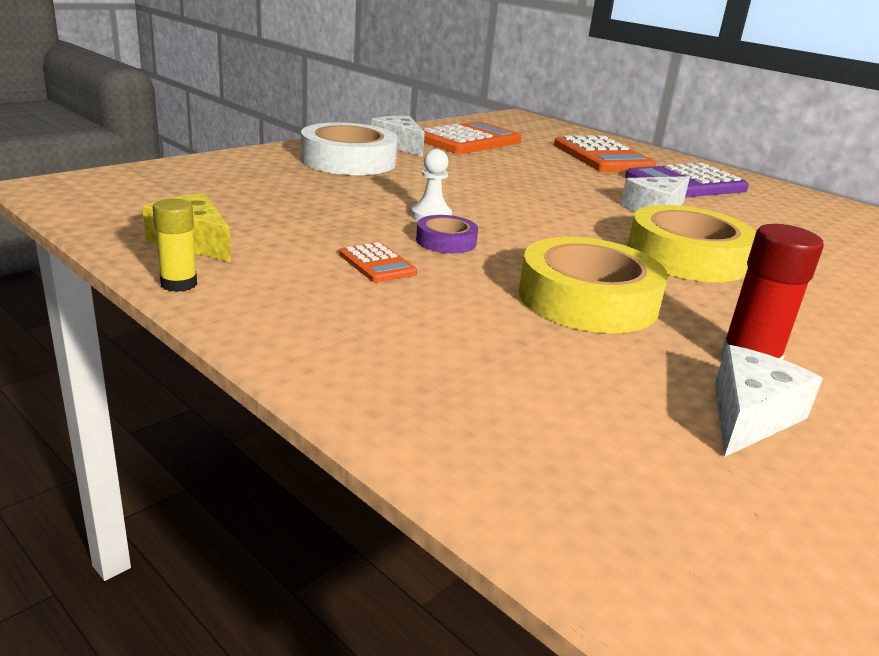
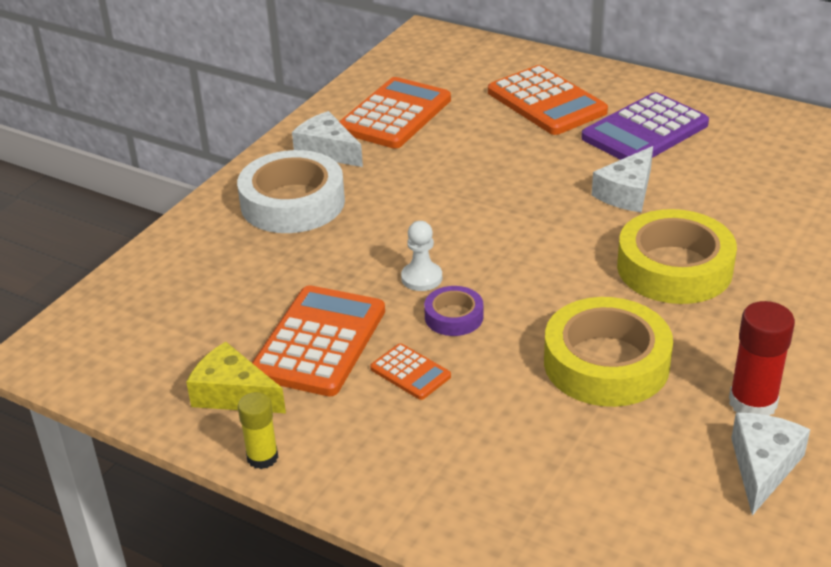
camera: 10 degrees left, 10 degrees up
none -> orange calculator [252,285,385,396]

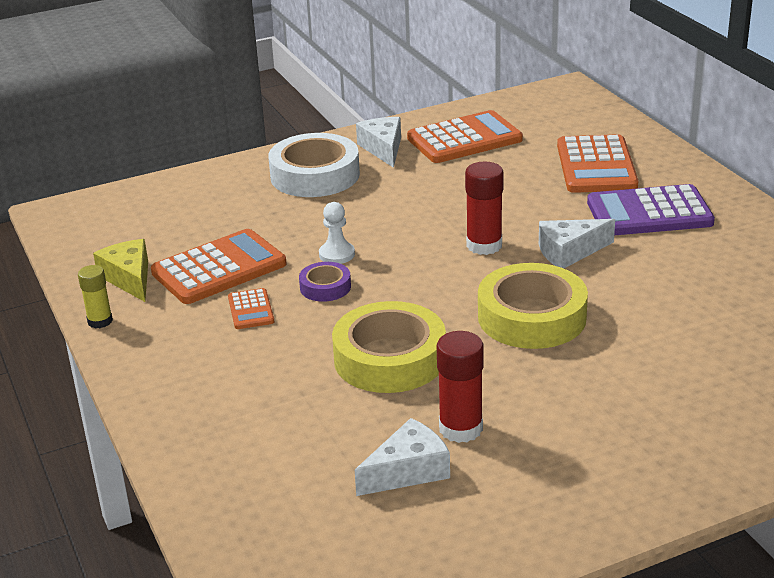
camera: 35 degrees right, 5 degrees down
none -> red glue stick [465,162,504,255]

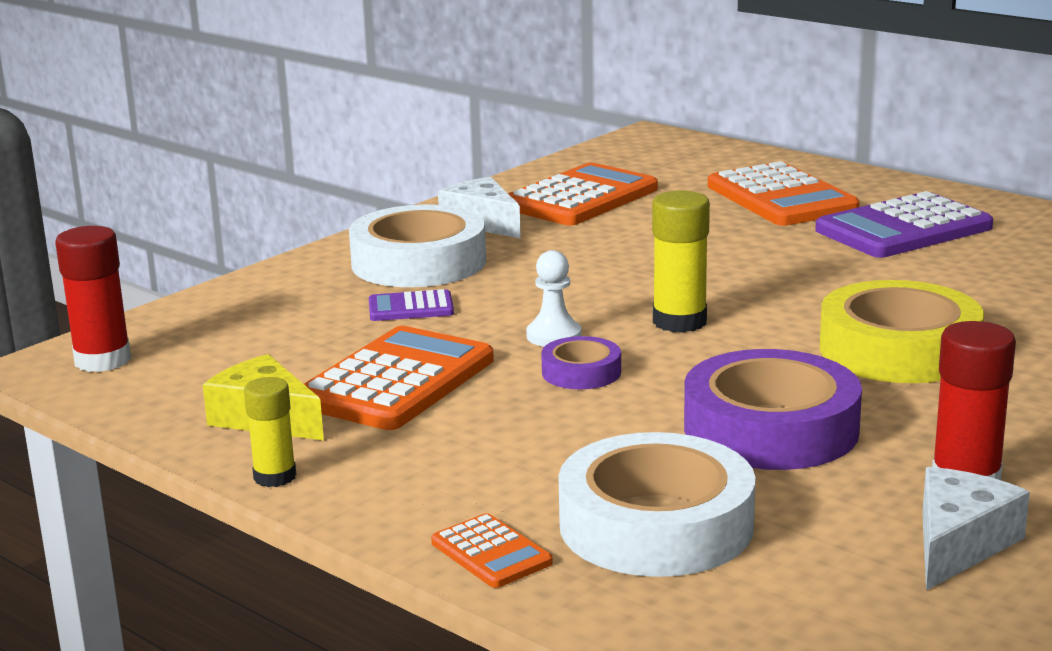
camera: 25 degrees left, 10 degrees down
orange calculator [228,288,274,329] -> orange calculator moved to [431,513,553,588]
yellow tape [332,301,446,393] -> purple tape [684,349,862,470]
red glue stick [465,162,504,255] -> red glue stick moved to [55,226,131,372]
white cheese [539,219,615,268] -> none
none -> purple calculator [369,289,454,321]
none -> white tape [558,432,755,577]
none -> yellow glue stick [652,191,710,333]

